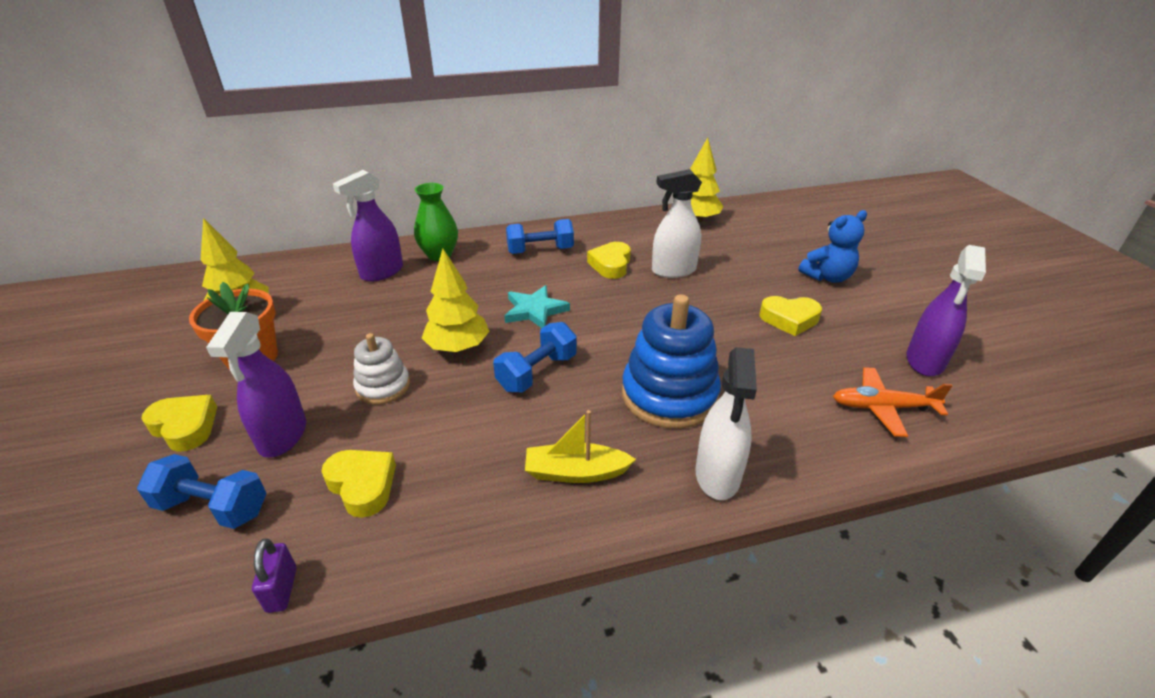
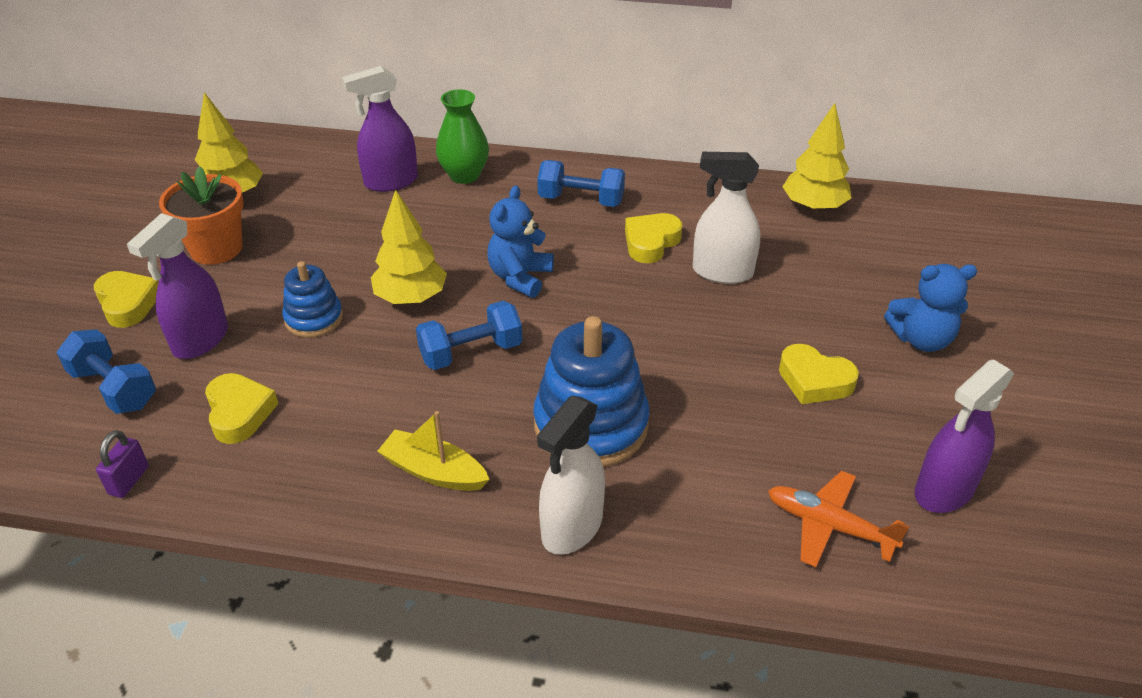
camera: 25 degrees right, 5 degrees up
white stacking toy [353,333,410,404] -> blue stacking toy [282,261,343,338]
turquoise star [504,285,570,328] -> blue teddy bear [487,186,554,298]

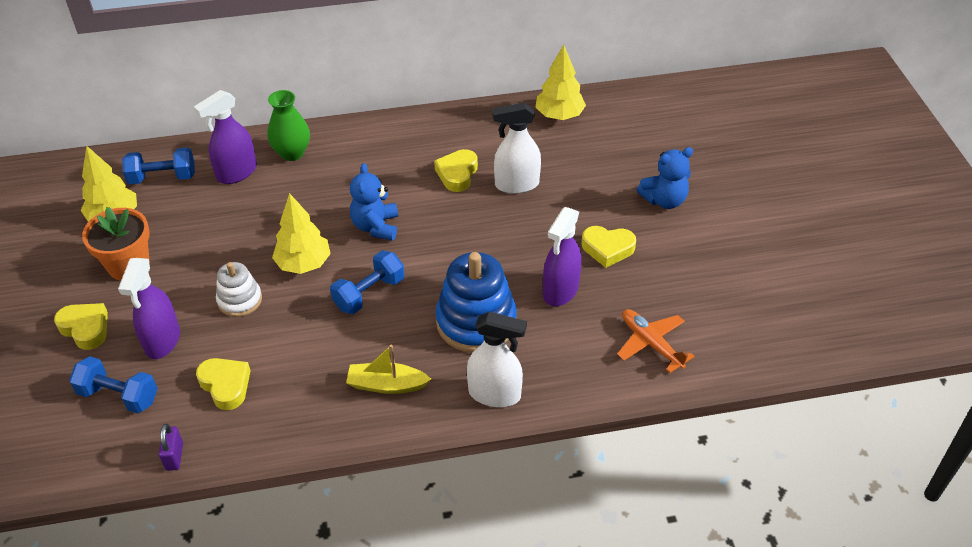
camera: 20 degrees left, 5 degrees up
blue stacking toy [282,261,343,338] -> white stacking toy [216,262,262,317]
blue dumbbell [537,160,625,207] -> blue dumbbell moved to [122,148,195,184]
white spray bottle [537,396,605,555] -> white spray bottle turned 90 degrees counterclockwise [467,312,527,407]
orange plane [768,471,910,567] -> orange plane turned 45 degrees clockwise [617,309,695,373]
purple spray bottle [915,359,1014,513] -> purple spray bottle moved to [543,207,582,306]

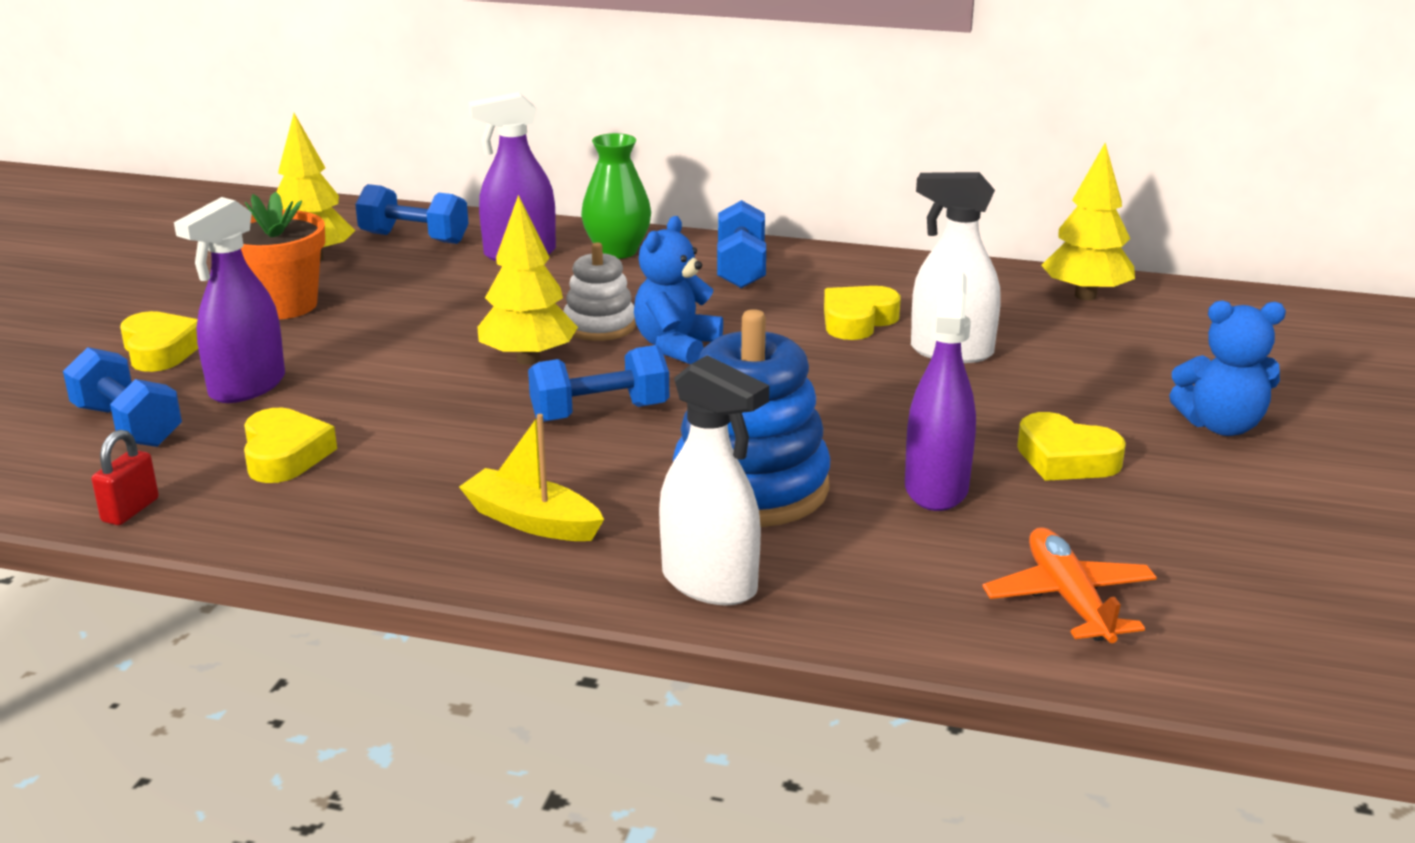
camera: 25 degrees right, 20 degrees down
purple padlock [159,424,183,471] -> red padlock [92,430,159,525]
white stacking toy [216,262,262,317] -> white stacking toy moved to [563,242,636,341]
purple spray bottle [543,207,582,306] -> purple spray bottle turned 135 degrees clockwise [905,270,976,511]
none -> blue dumbbell [717,200,766,288]

